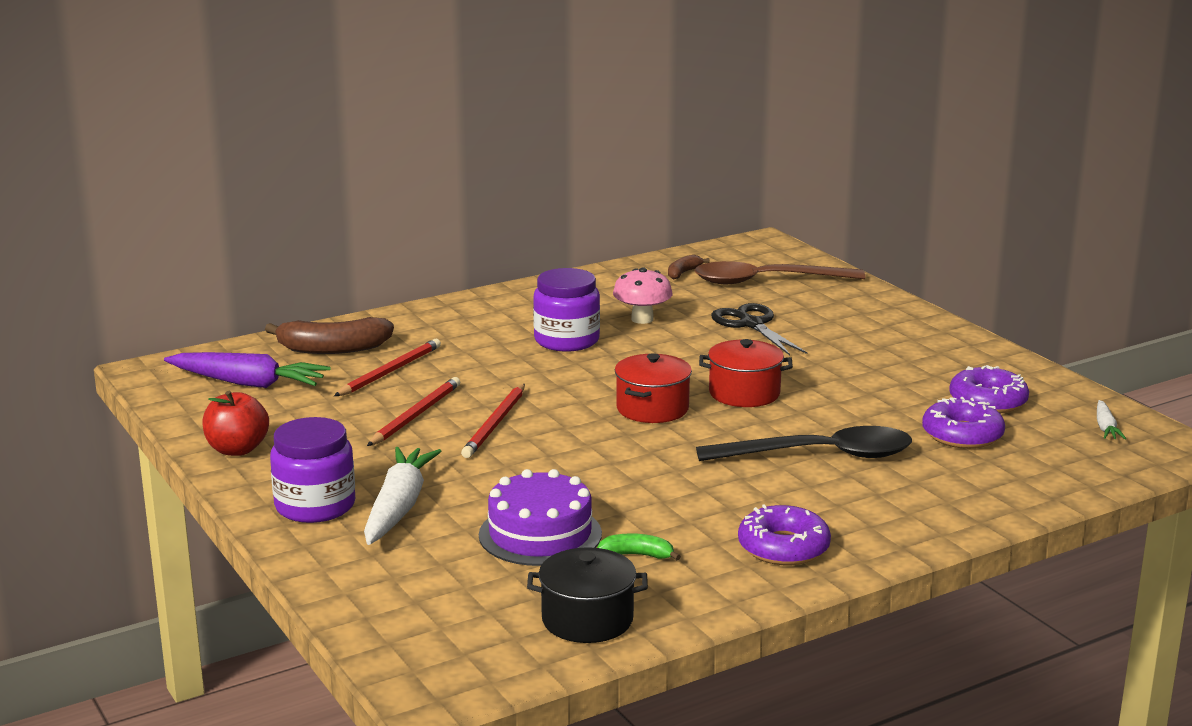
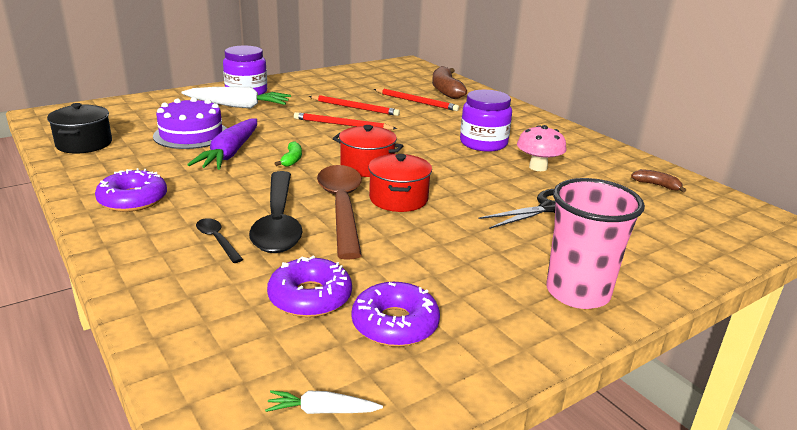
camera: 85 degrees right, 5 degrees up
purple carrot [164,352,331,388] -> purple carrot moved to [187,118,257,170]
red apple [202,391,269,456] -> none
green banana [597,533,681,560] -> green banana moved to [274,141,302,167]
brown spoon [695,261,865,284] -> brown spoon moved to [317,165,362,260]
none -> black spoon [196,218,243,263]
none -> pink cup [546,178,645,309]

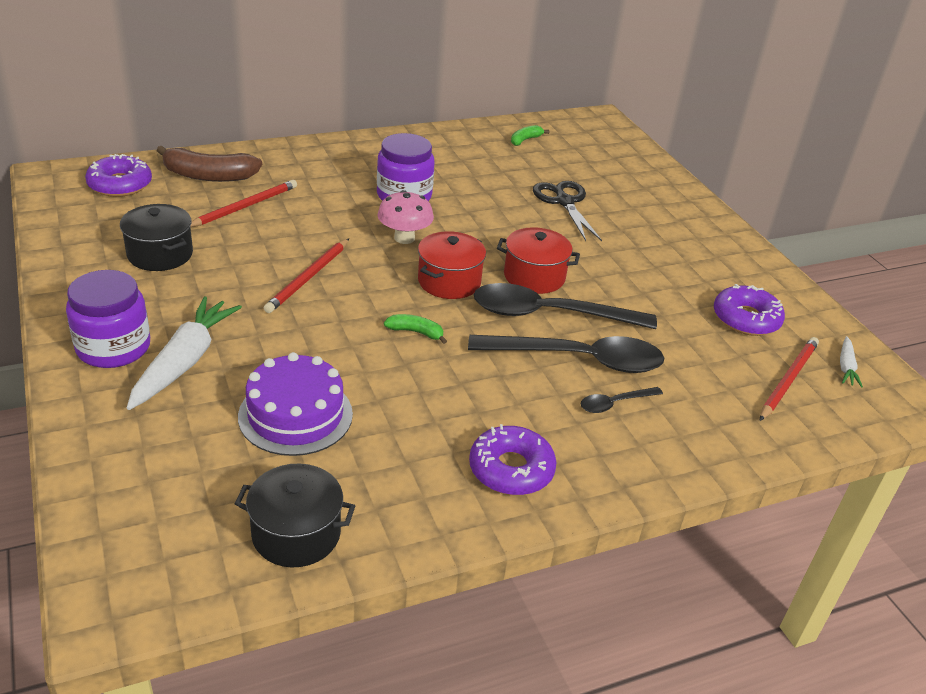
camera: 80 degrees left, 10 degrees up
purple carrot [187,118,257,170] -> none
purple donut [267,256,352,317] -> purple donut moved to [85,154,152,197]
red pencil [309,95,400,116] -> red pencil moved to [760,337,819,421]
brown spoon [317,165,362,260] -> black spoon [474,283,657,329]
pink mushroom [517,125,567,171] -> pink mushroom moved to [378,190,434,244]
pink cup [546,178,645,309] -> none
brown banana [631,169,686,192] -> green banana [511,125,549,146]
none -> black pot [120,204,193,271]

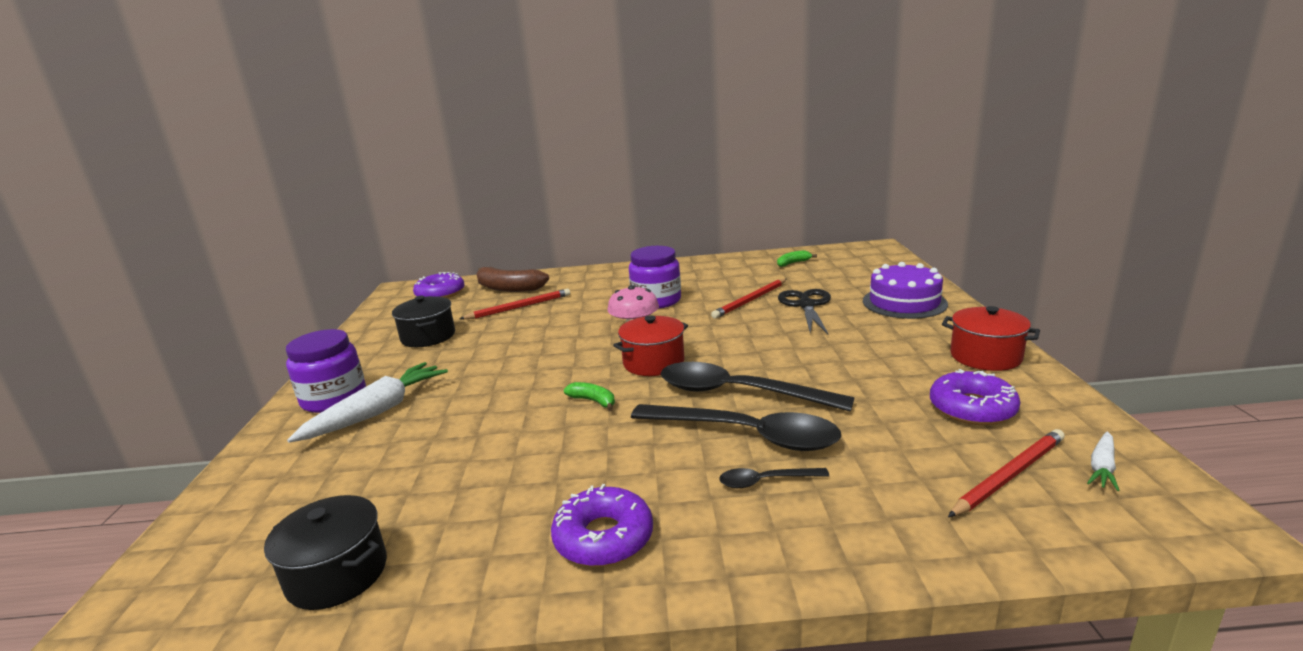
camera: 25 degrees right, 15 degrees down
purple cake [238,352,353,456] -> purple cake moved to [863,262,948,319]
red pencil [264,238,349,313] -> red pencil moved to [711,279,787,319]
red pot [497,227,580,294] -> red pot moved to [942,306,1040,371]

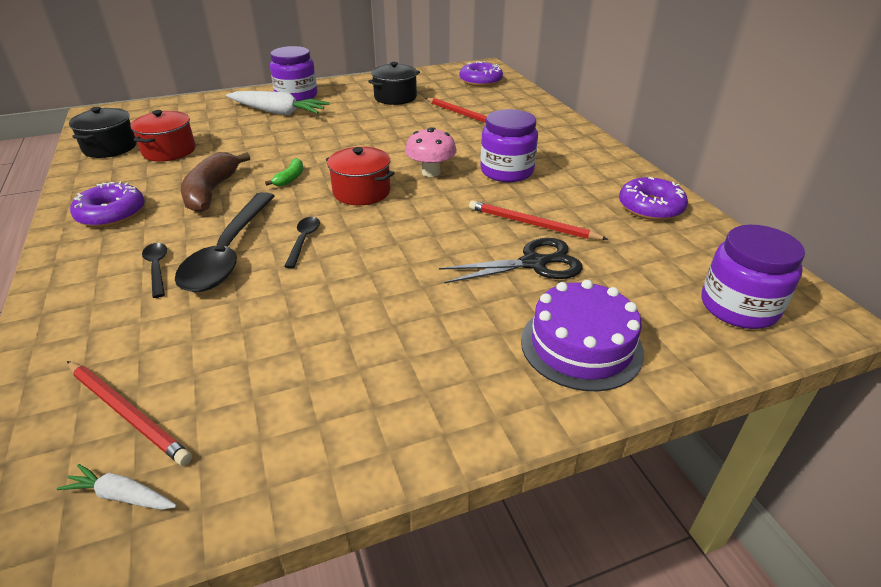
camera: 70 degrees right, 15 degrees up
brown banana [476,267,549,292] -> brown banana moved to [181,152,250,213]
black spoon [661,362,855,412] -> black spoon [284,217,320,268], size x0.46
green banana [777,250,817,267] -> none
purple donut [930,369,1021,425] -> purple donut moved to [619,177,688,220]
red pot [942,306,1040,371] -> red pot moved to [130,110,196,162]
none -> purple jar [701,225,805,329]

